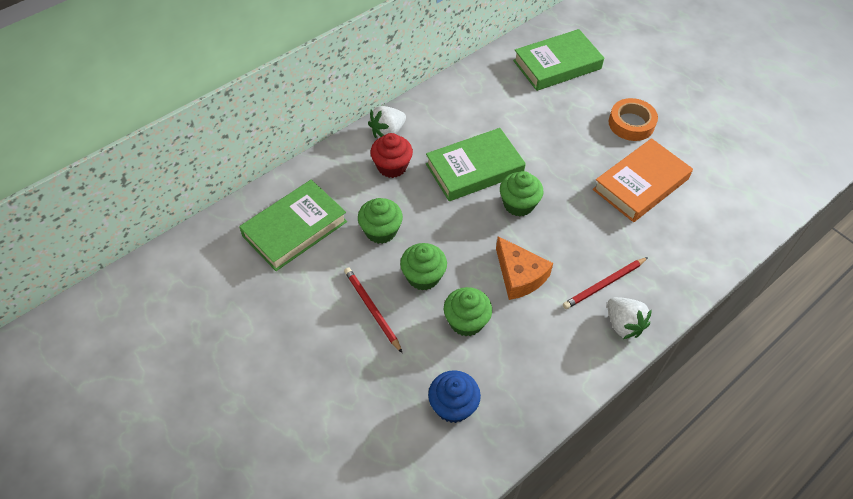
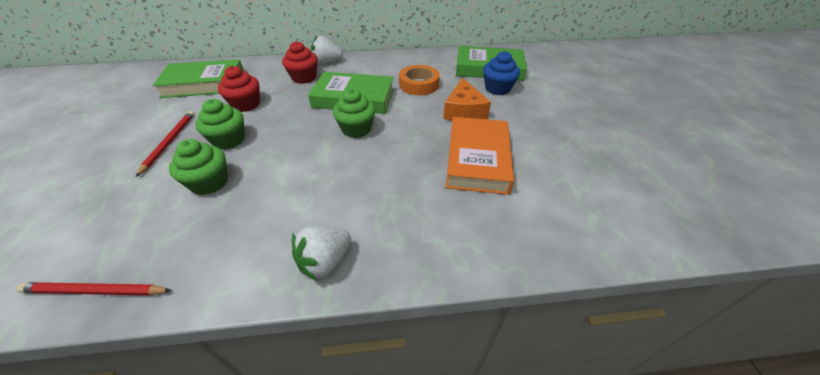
camera: 35 degrees right, 10 degrees down
green cupcake [358,198,403,244] -> red cupcake [218,66,260,112]
blue cupcake [428,370,481,423] -> blue cupcake moved to [483,51,520,95]
orange cheese [496,236,553,300] -> orange cheese moved to [443,78,491,121]
red pencil [563,257,648,309] -> red pencil moved to [16,282,172,296]
orange book [593,138,693,222] -> orange book turned 75 degrees counterclockwise [446,117,514,195]
white strawberry [607,297,652,339] -> white strawberry turned 45 degrees clockwise [292,226,351,281]
orange tape [609,98,658,141] -> orange tape moved to [399,65,440,95]

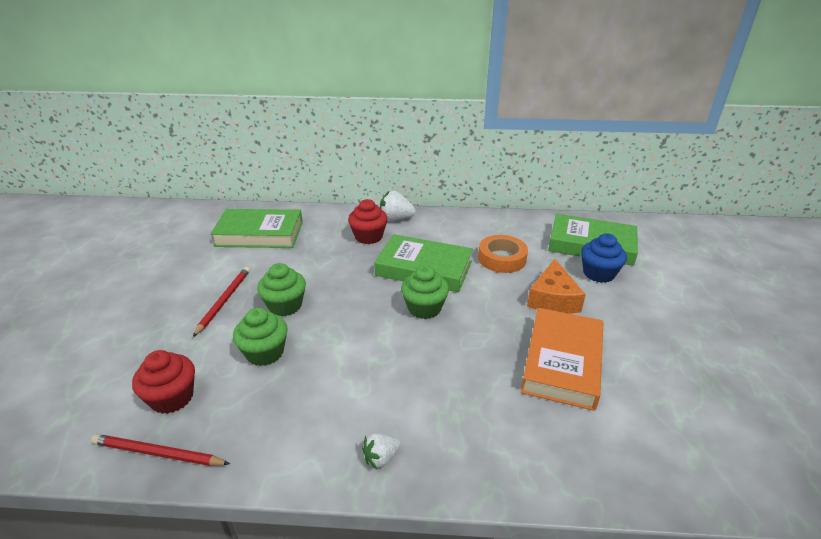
camera: 10 degrees right, 10 degrees down
red cupcake [218,66,260,112] -> red cupcake moved to [132,350,195,414]
white strawberry [292,226,351,281] -> white strawberry [362,433,400,469], size x0.63

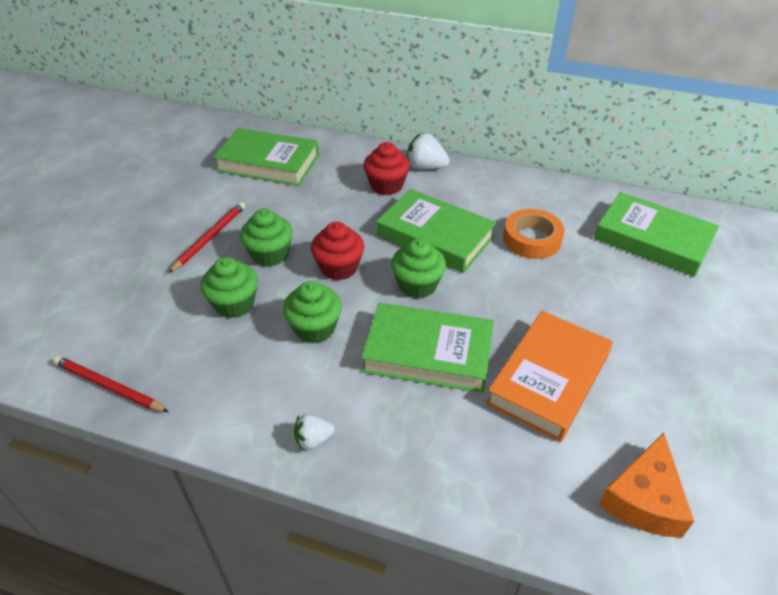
camera: 15 degrees right, 10 degrees up
red cupcake [132,350,195,414] -> red cupcake moved to [311,222,364,280]
orange cheese [527,259,586,314] -> orange cheese moved to [598,433,694,538]
blue cupcake [581,233,627,283] -> none
none -> green cupcake [283,281,342,343]
none -> green book [361,302,494,393]

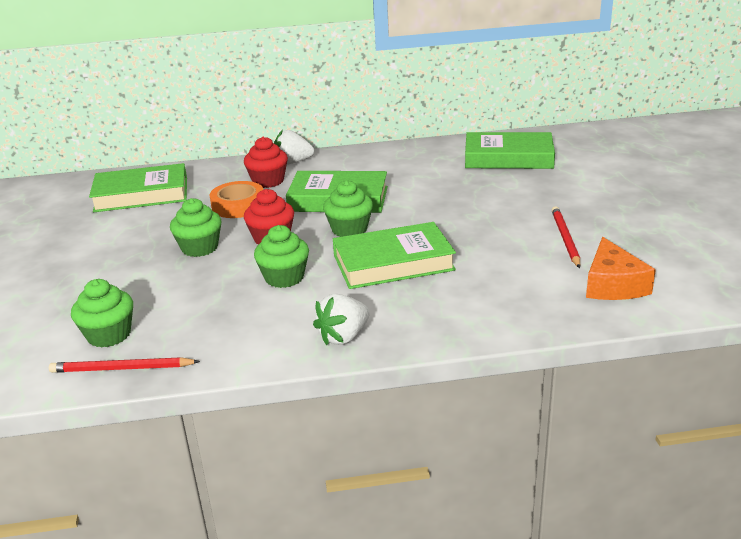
camera: 25 degrees left, 15 degrees down
red pencil [169,202,245,273] -> red pencil moved to [552,206,580,268]
green cupcake [201,257,258,318] -> green cupcake moved to [71,279,133,348]
white strawberry [294,414,335,451] -> white strawberry [313,294,370,346], size x1.60
orange book [486,311,613,442] -> none
orange tape [503,209,565,259] -> orange tape moved to [210,181,263,218]

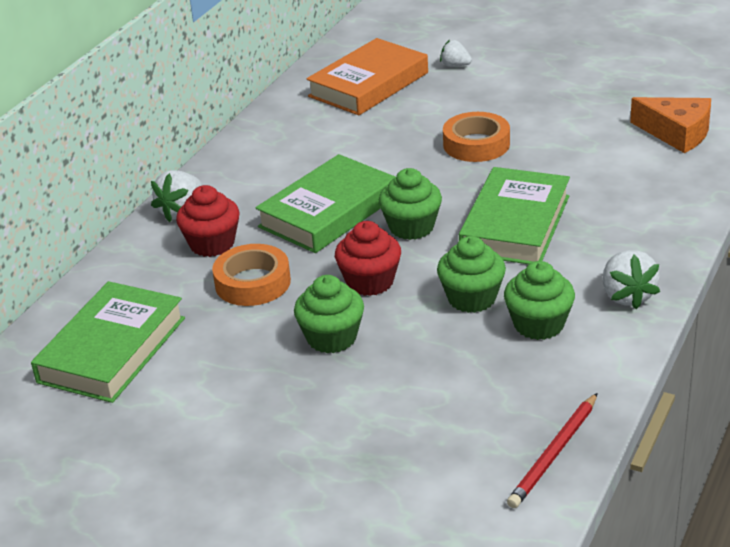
camera: 55 degrees left, 5 degrees up
green cupcake [71,279,133,348] -> green cupcake moved to [504,261,575,340]
green book [465,132,555,169] -> orange book [306,38,428,115]
red pencil [552,206,580,268] -> none
none -> white strawberry [440,40,472,67]
none -> orange tape [443,112,510,162]

